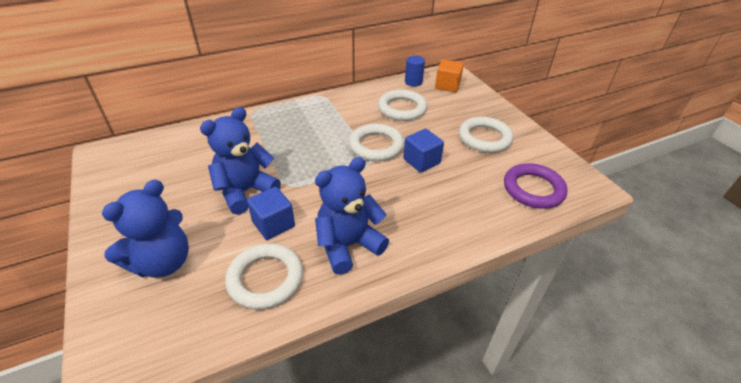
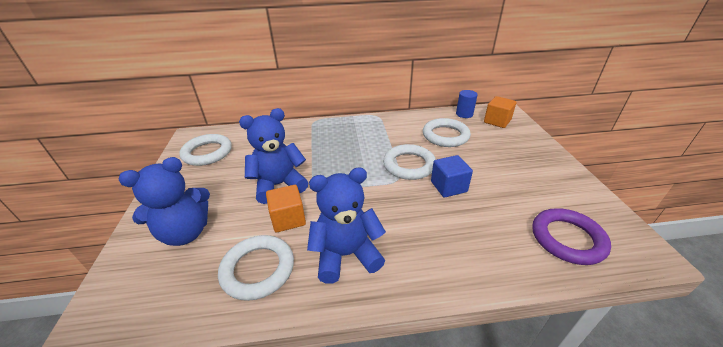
camera: 20 degrees right, 5 degrees down
blue cube [247,187,295,240] -> orange cube [266,185,306,232]
white ring [459,117,513,153] -> white ring moved to [179,134,232,166]

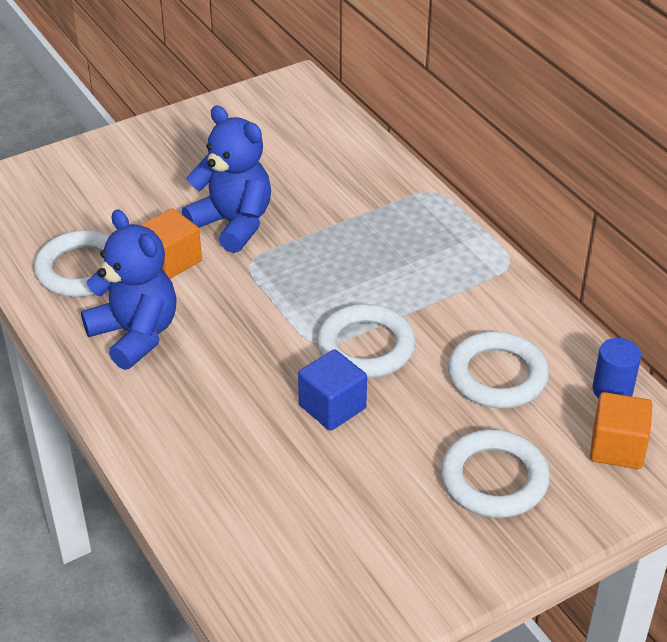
camera: 65 degrees right, 5 degrees up
blue teddy bear [119,157,210,246] -> none
white ring [179,134,232,166] -> white ring moved to [441,430,550,518]
purple ring [532,208,611,265] -> none

